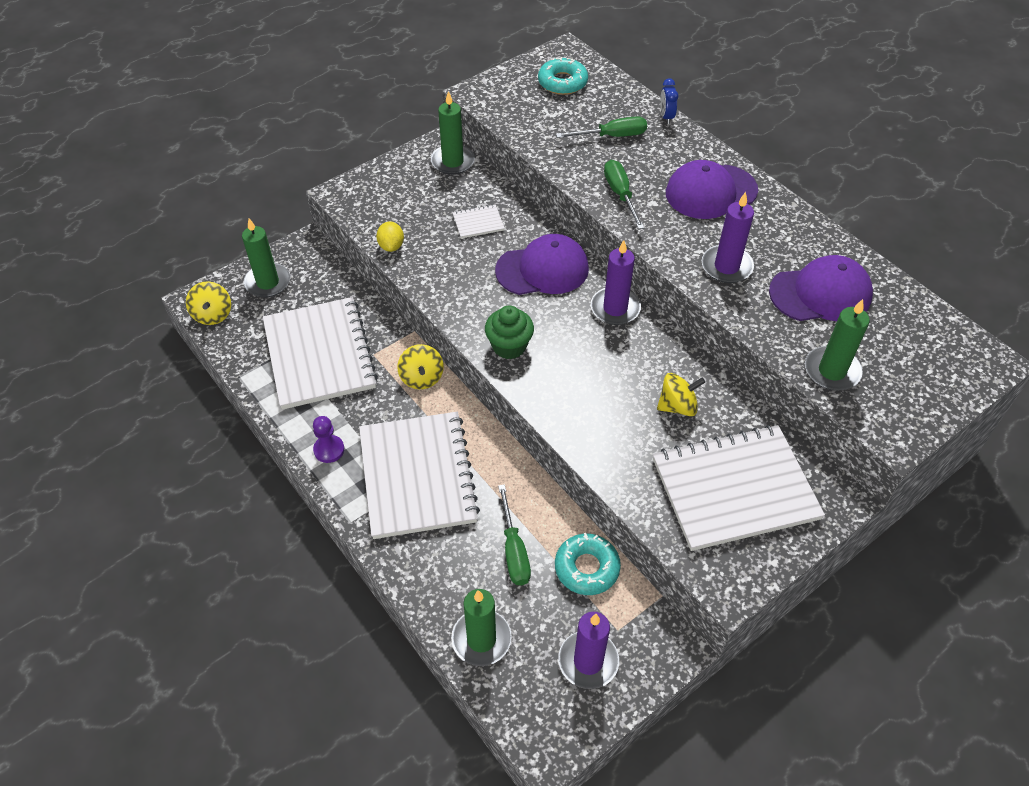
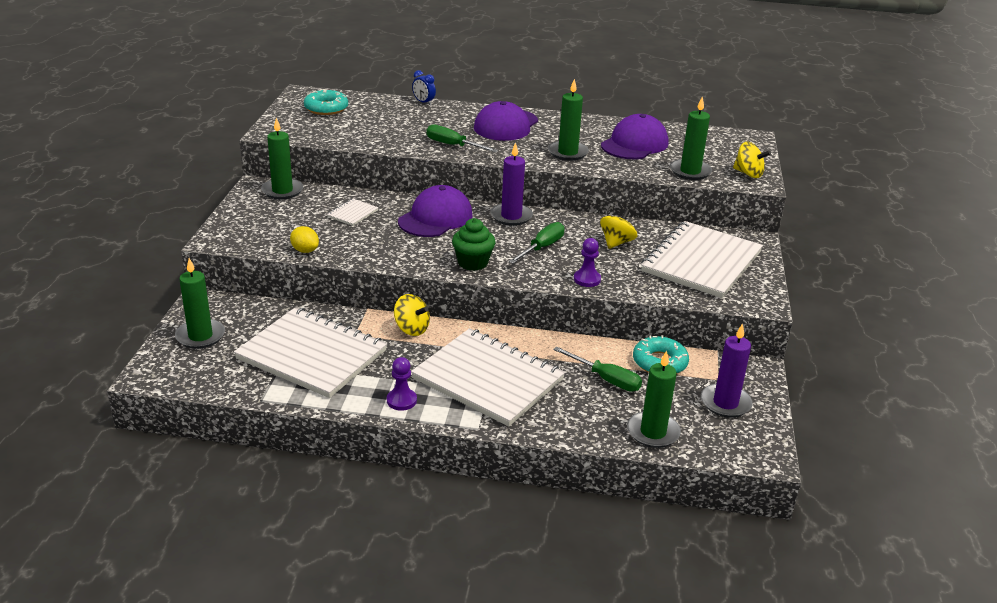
camera: 45 degrees left, 20 degrees down
yellow spinning top [186,282,231,325] -> yellow spinning top moved to [733,142,771,178]
green screwdriver [556,116,647,138] -> green screwdriver moved to [509,222,565,263]
purple candle [702,192,754,283] -> green candle [548,79,589,161]
none -> purple pawn [574,238,601,287]

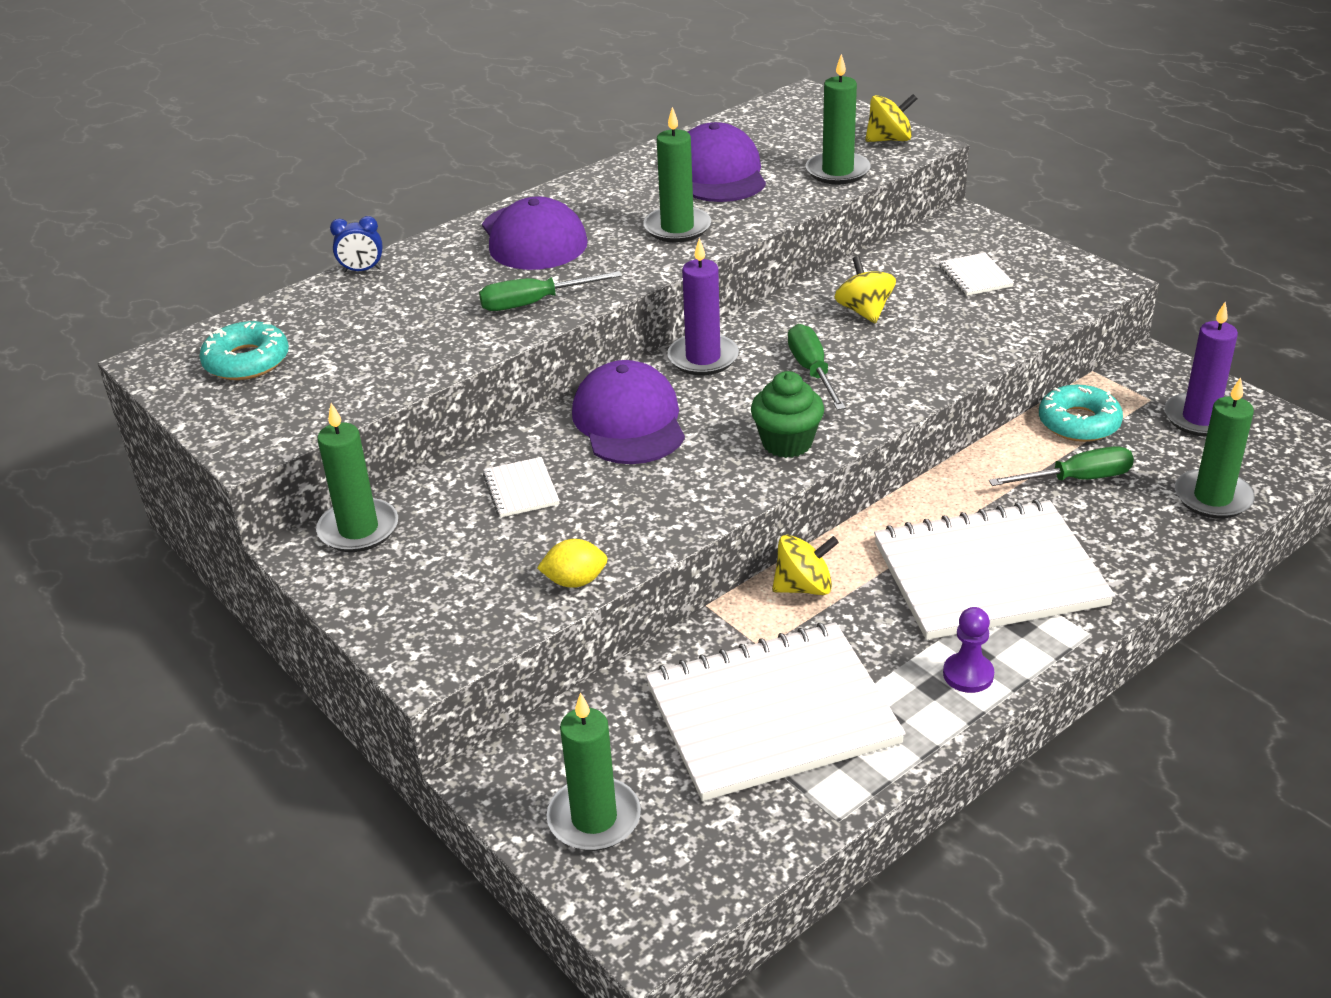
camera: 45 degrees left, 5 degrees up
purple pawn [574,238,601,287] -> none
white notebook [641,221,763,298] -> white notebook [939,253,1014,296], size x0.40

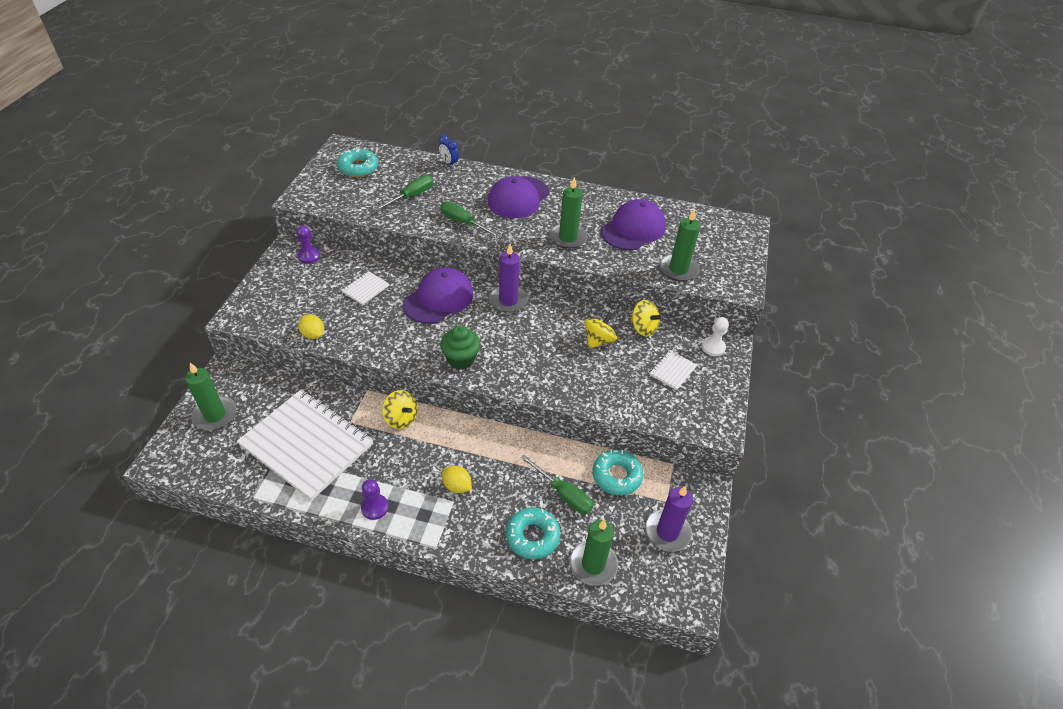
camera: 50 degrees right, 10 degrees up
green candle [316,403,398,552] -> purple pawn [296,226,320,264]
green screwdriver [788,324,846,410] -> green screwdriver moved to [374,175,433,211]
yellow spinning top [865,94,917,142] -> yellow spinning top moved to [630,300,663,336]
white notebook [874,499,1115,640] -> yellow lemon [442,466,472,493]
none -> turquoise donut [506,508,560,559]
none -> white pawn [702,317,729,356]

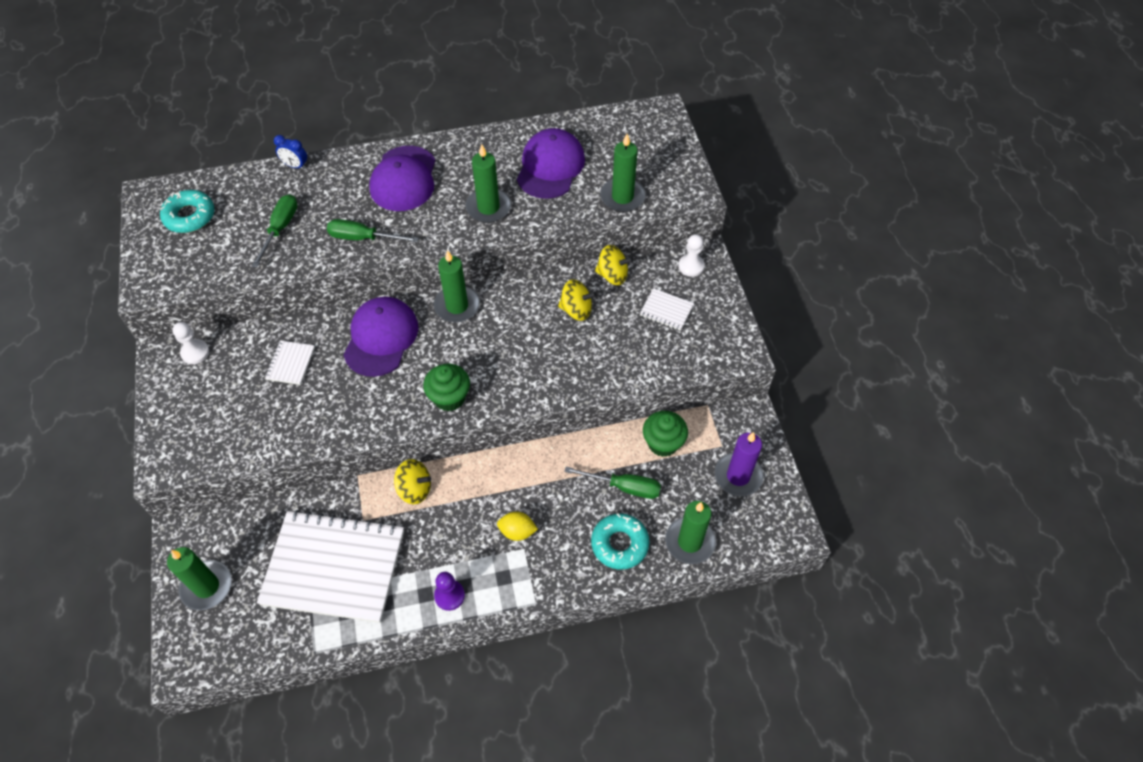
camera: 25 degrees left, 10 degrees up
purple pawn [296,226,320,264] -> white pawn [172,322,209,364]
yellow lemon [298,314,324,339] -> none
purple candle [489,244,528,313] -> green candle [434,250,480,322]
yellow spinning top [584,311,617,349] -> yellow spinning top turned 90 degrees clockwise [558,279,597,321]
turquoise donut [592,449,643,495] -> green cupcake [643,411,688,457]
white notebook [649,350,697,390] -> white notebook turned 75 degrees counterclockwise [640,288,694,331]

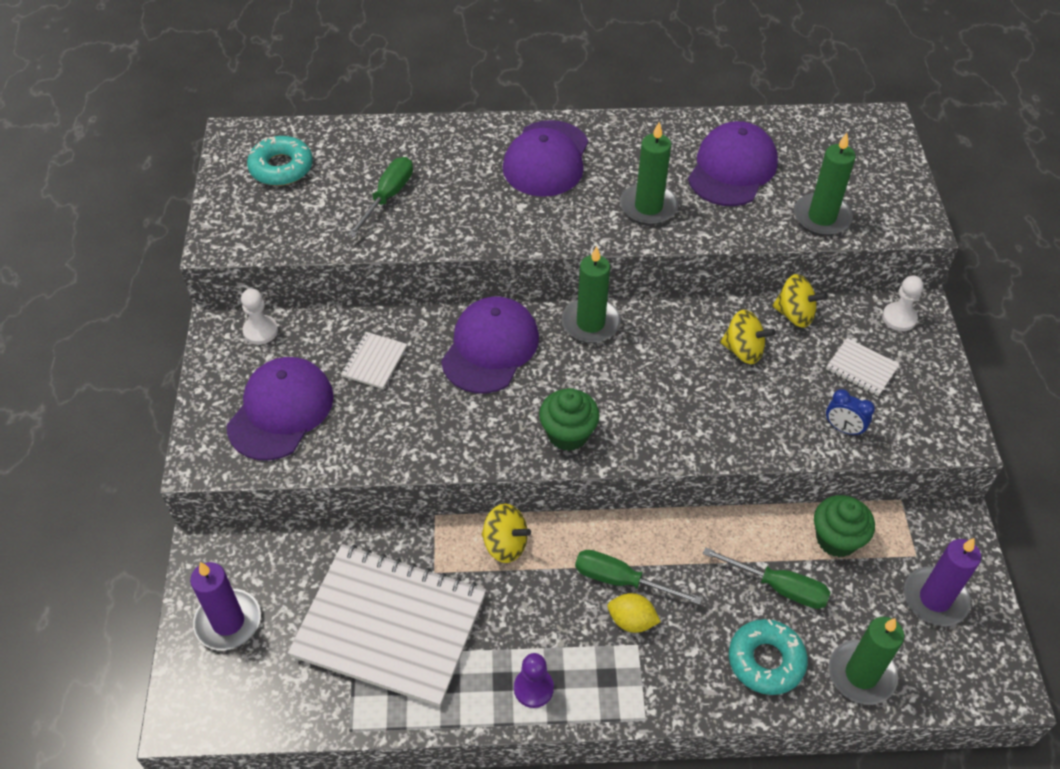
camera: 10 degrees right, 5 degrees down
green candle [167,547,232,610] -> purple candle [190,562,261,650]
blue clock [274,135,307,169] -> blue clock moved to [826,389,875,436]
green screwdriver [327,219,419,242] -> green screwdriver moved to [575,550,702,605]
none -> purple cap [227,357,334,460]

